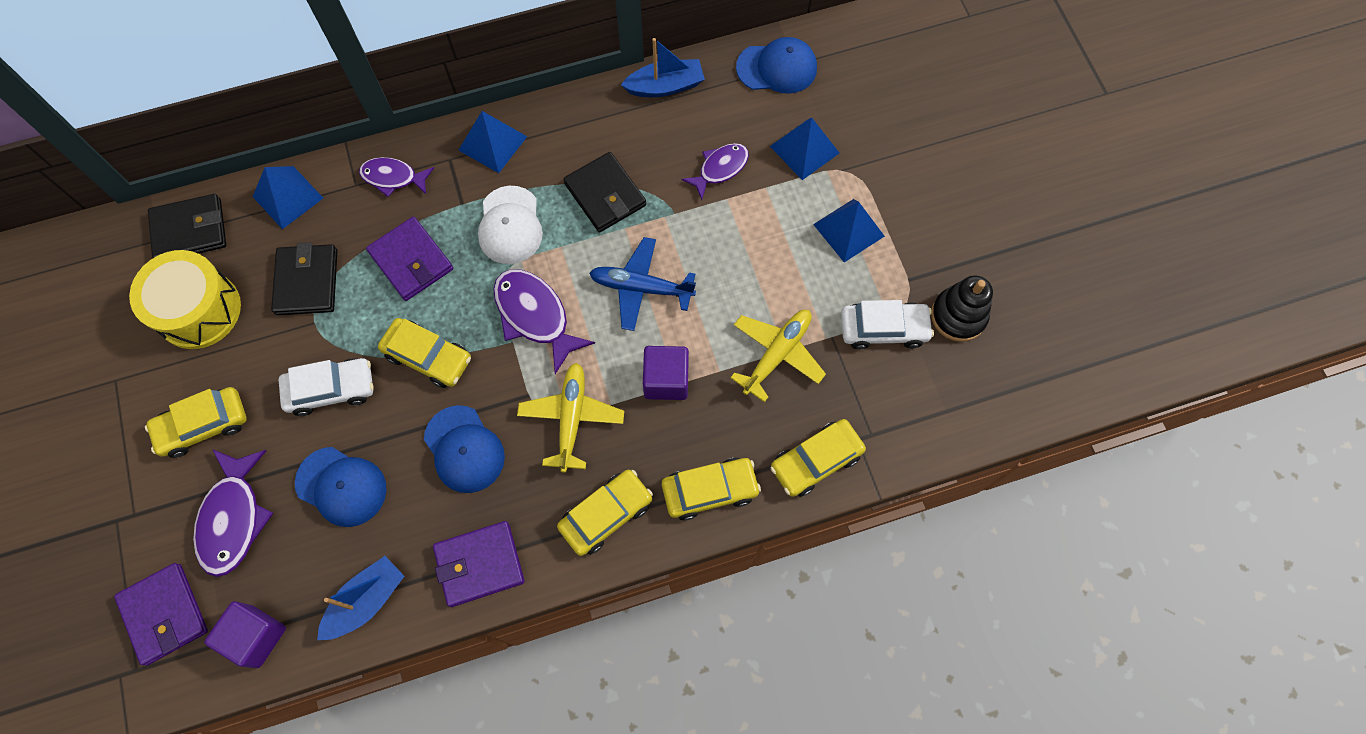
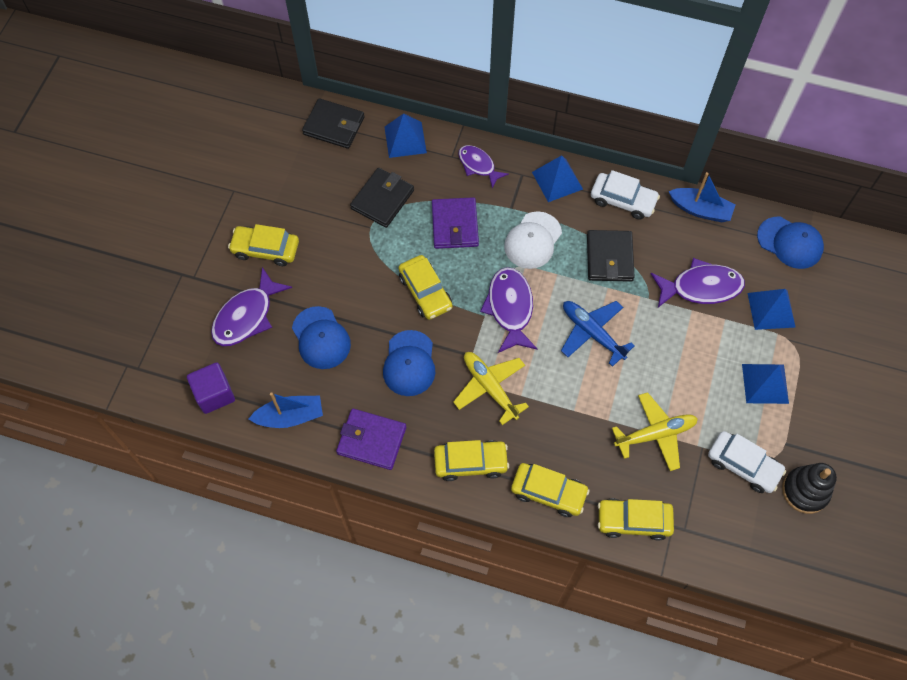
camera: 35 degrees right, 5 degrees down
purple wallet [114,563,208,666] -> none
yellow drum [129,250,241,349] -> none
white car [279,358,374,416] -> white car moved to [591,170,660,220]
yellow plane [517,363,624,473] -> yellow plane turned 75 degrees counterclockwise [453,352,529,425]
purple cube [643,346,689,400] -> none
purple fish [681,143,749,200] -> purple fish [651,258,745,308], size x1.56

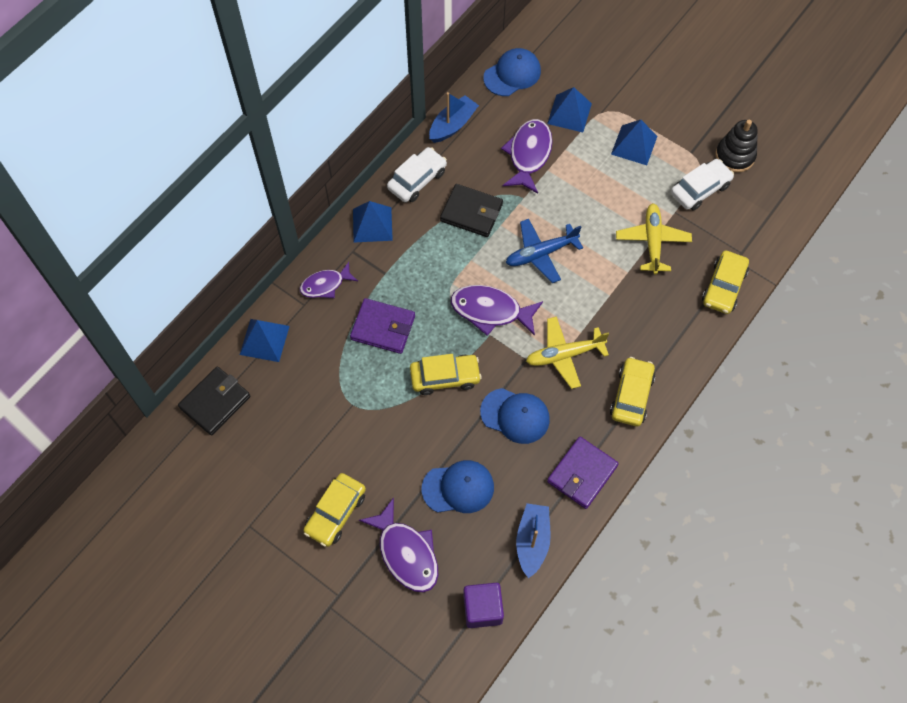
camera: 70 degrees left, 0 degrees up
black wallet [350,168,414,228] -> none
white cap [504,211,562,269] -> none
yellow car [511,463,590,517] -> none

